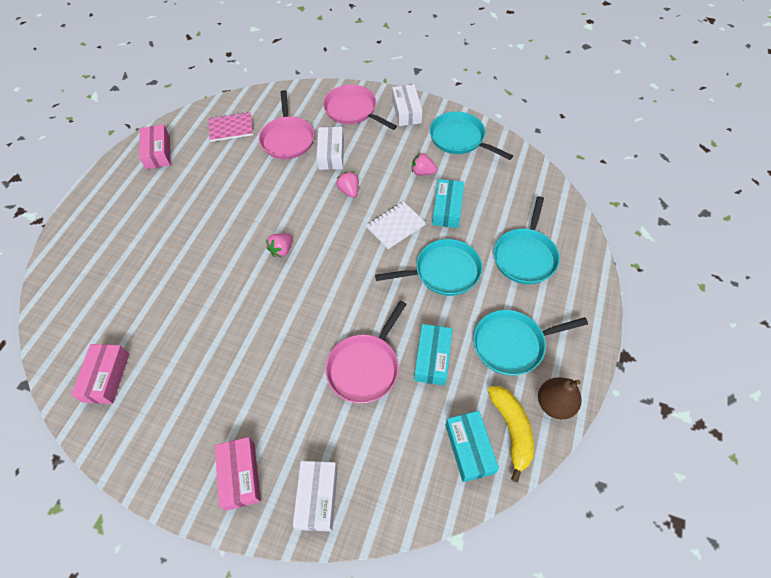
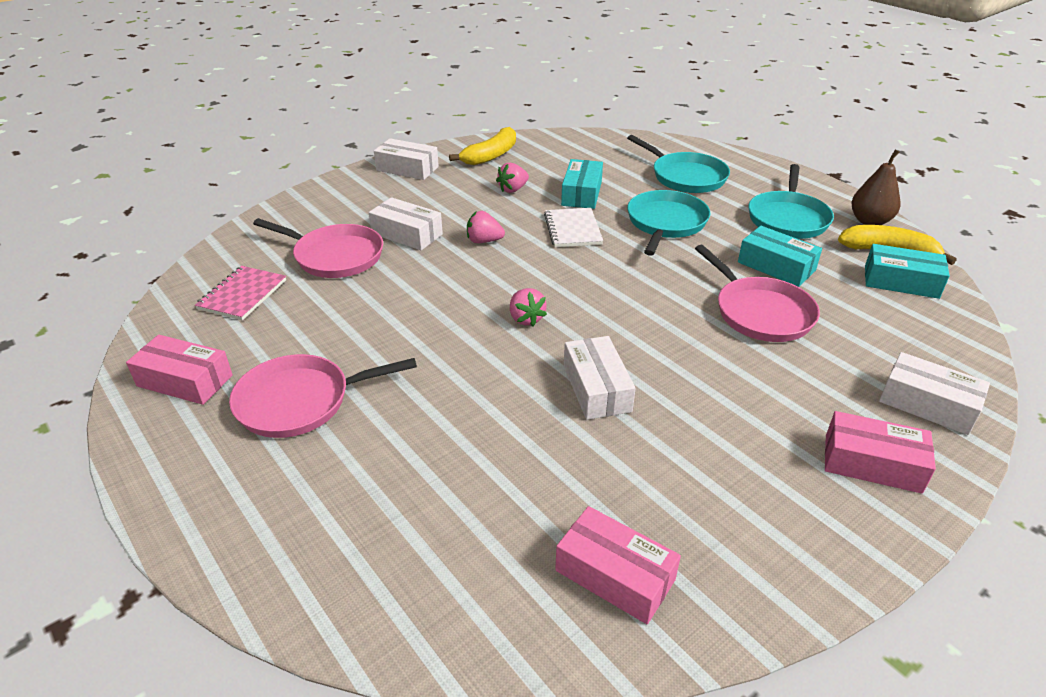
camera: 60 degrees left, 20 degrees down
pink pan [323,85,397,130] -> pink pan moved to [229,354,417,438]
turquoise pan [430,111,513,160] -> yellow banana [449,127,516,165]
turquoise box [432,179,464,228] -> turquoise box turned 60 degrees clockwise [561,159,603,209]
none -> white box [564,336,636,420]

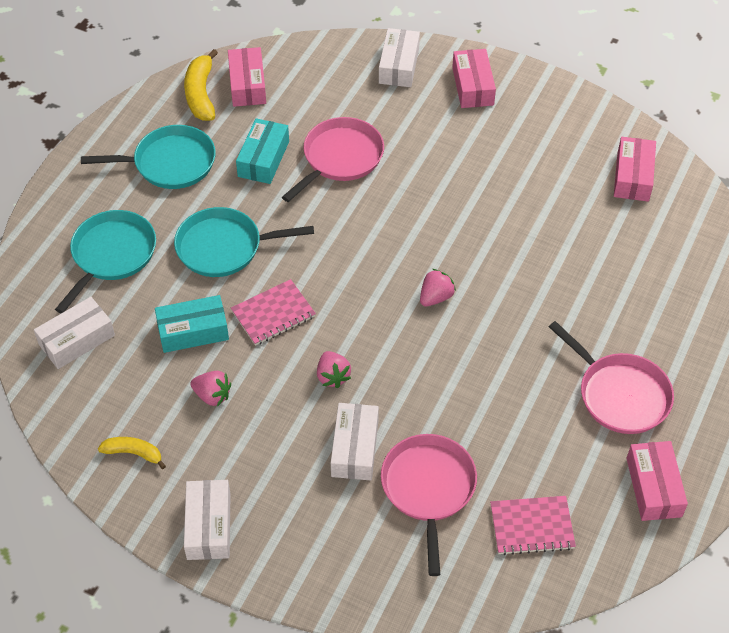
camera: 115 degrees left, 15 degrees up
yellow banana [449,127,516,165] -> yellow banana [98,437,166,469], size x0.62
white notebook [544,208,603,247] -> pink notebook [231,279,316,346]
white box [564,336,636,420] -> white box moved to [34,297,115,369]
brown pear [852,149,900,225] -> none
turquoise box [865,244,950,299] -> pink box [228,47,266,107]

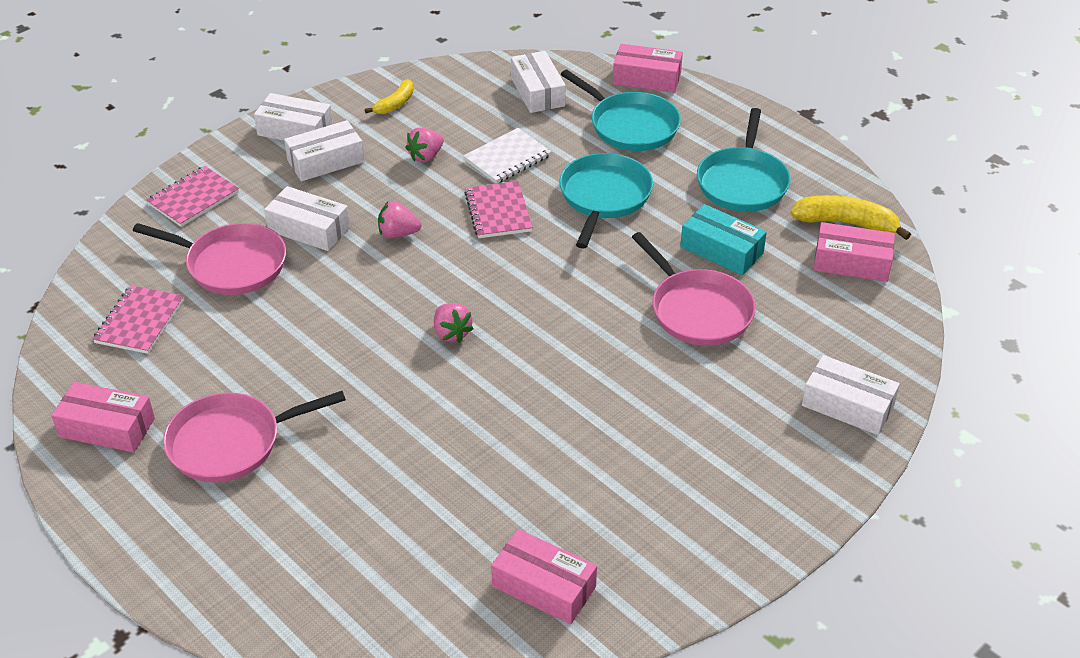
camera: 110 degrees right, 10 degrees down
turquoise box [155,295,229,353] -> white notebook [463,128,551,184]
pink box [452,49,496,108] -> pink box moved to [613,44,683,93]
none -> pink notebook [146,166,239,227]
none -> white box [284,120,364,181]

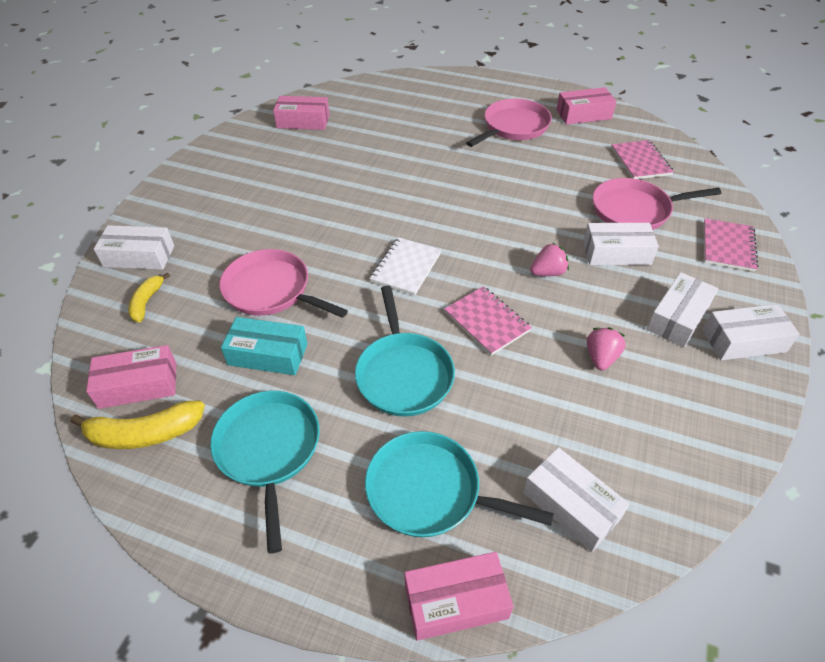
camera: 155 degrees right, 5 degrees up
yellow banana [365,79,414,114] -> yellow banana moved to [128,272,170,322]
pink strawberry [434,303,473,343] -> none
white notebook [463,128,551,184] -> white notebook moved to [370,237,441,296]

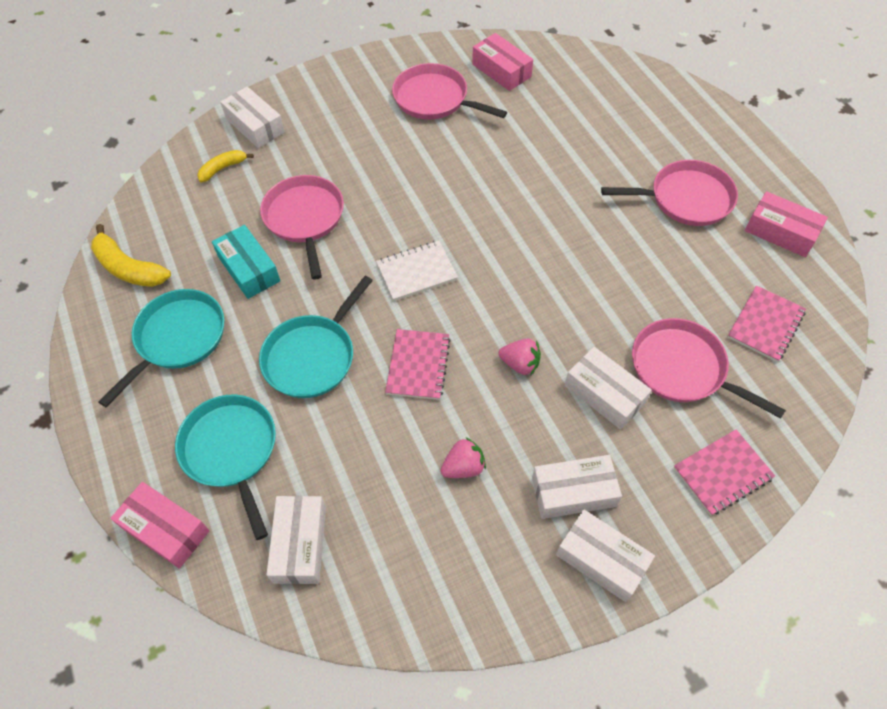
camera: 45 degrees right, 10 degrees up
pink box [86,345,176,409] -> none
none -> pink pan [392,63,507,120]

